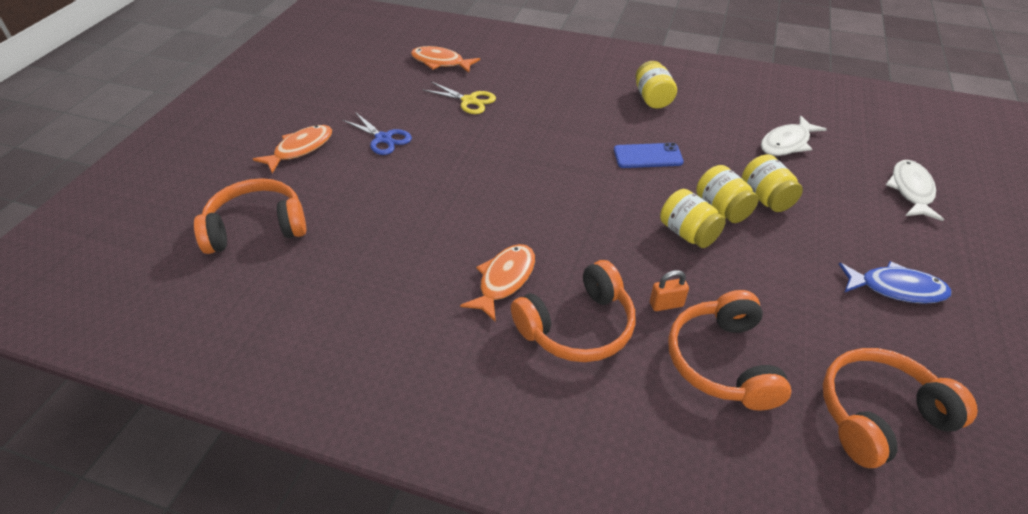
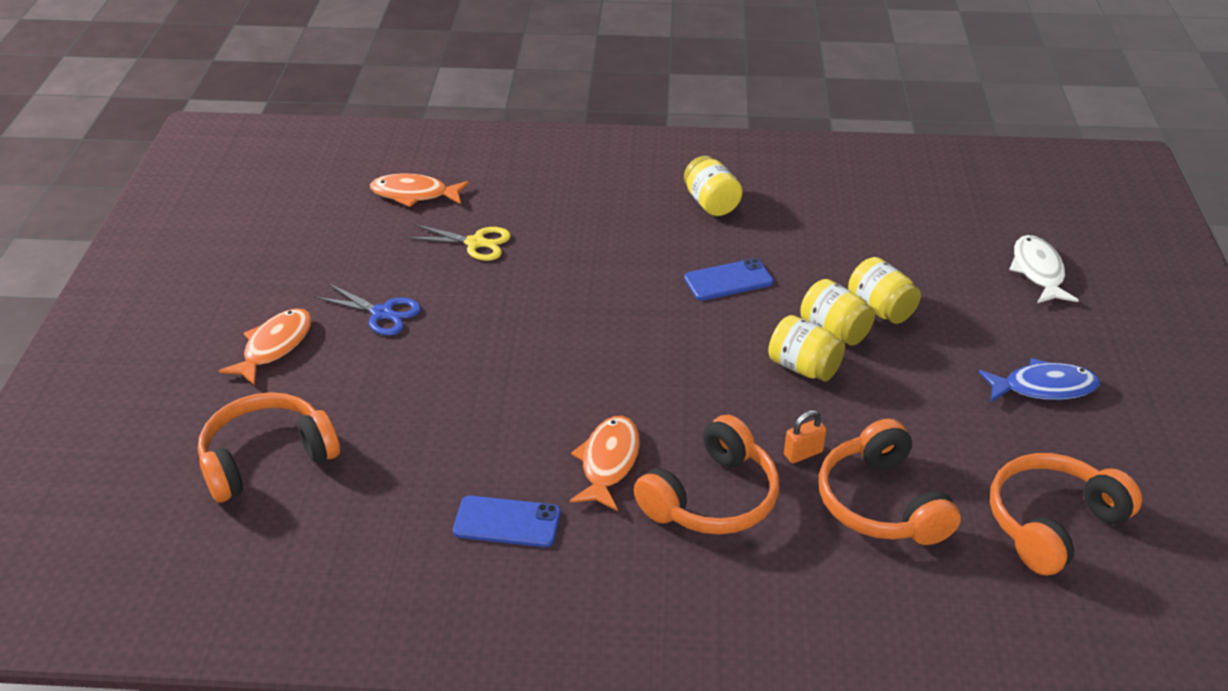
camera: 15 degrees left, 5 degrees down
white fish [761,115,827,156] -> none
none -> blue phone [453,496,561,547]

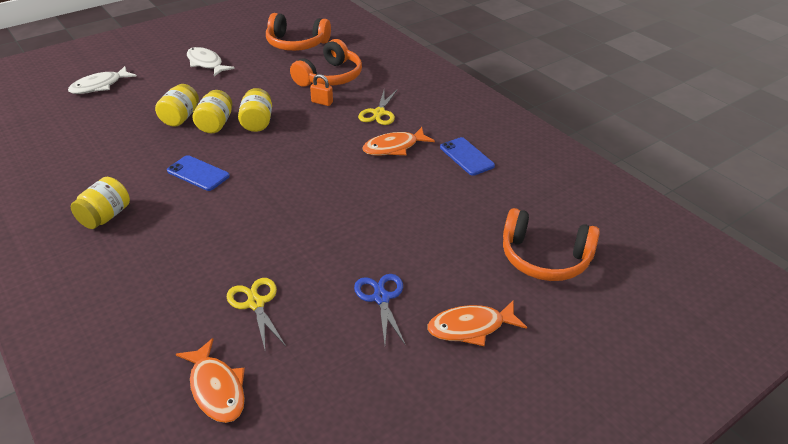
camera: 130 degrees left, 0 degrees up
orange headphones [634,415,779,535] -> yellow scissors [358,89,398,125]
blue fish [978,358,1100,402] -> white fish [187,47,235,76]

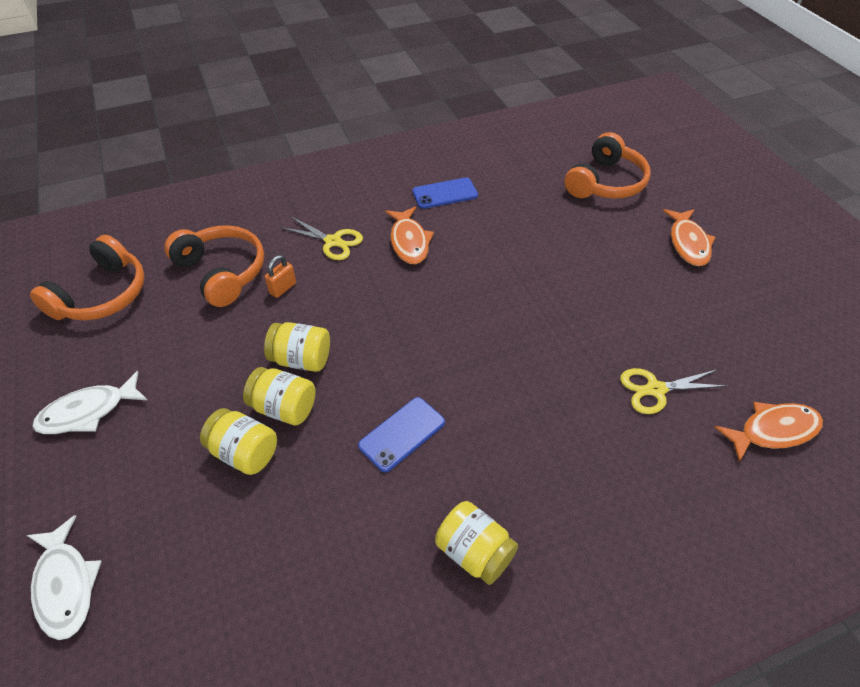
camera: 75 degrees left, 10 degrees up
blue scissors [354,274,406,346] -> none

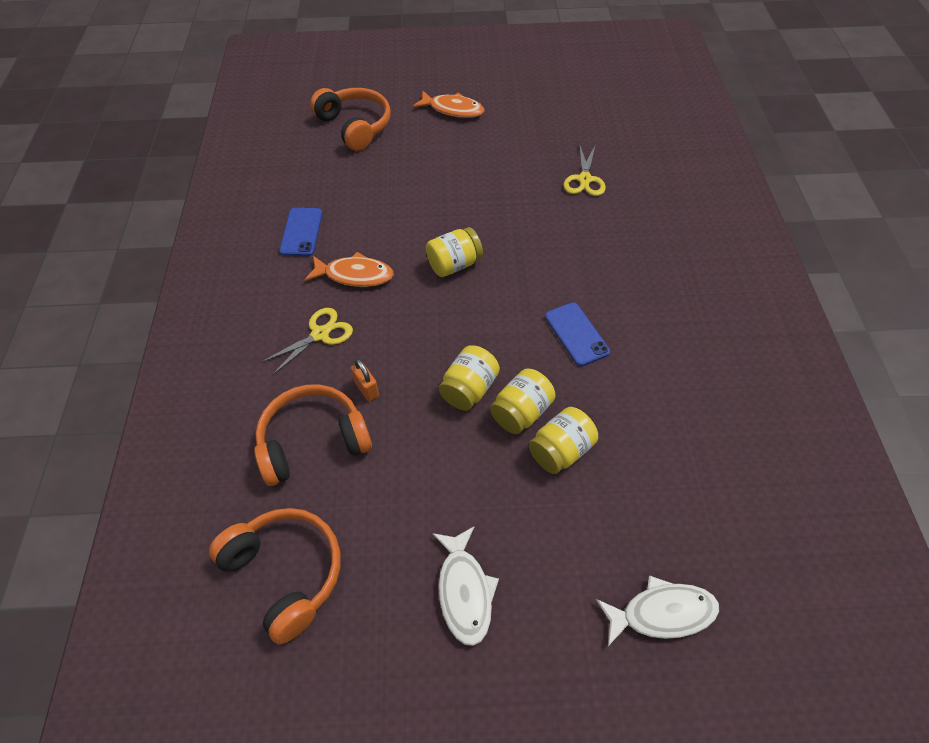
camera: 70 degrees left, 5 degrees up
yellow jar [435,501,518,585] -> yellow jar moved to [426,227,483,277]
orange fish [715,402,823,462] -> none

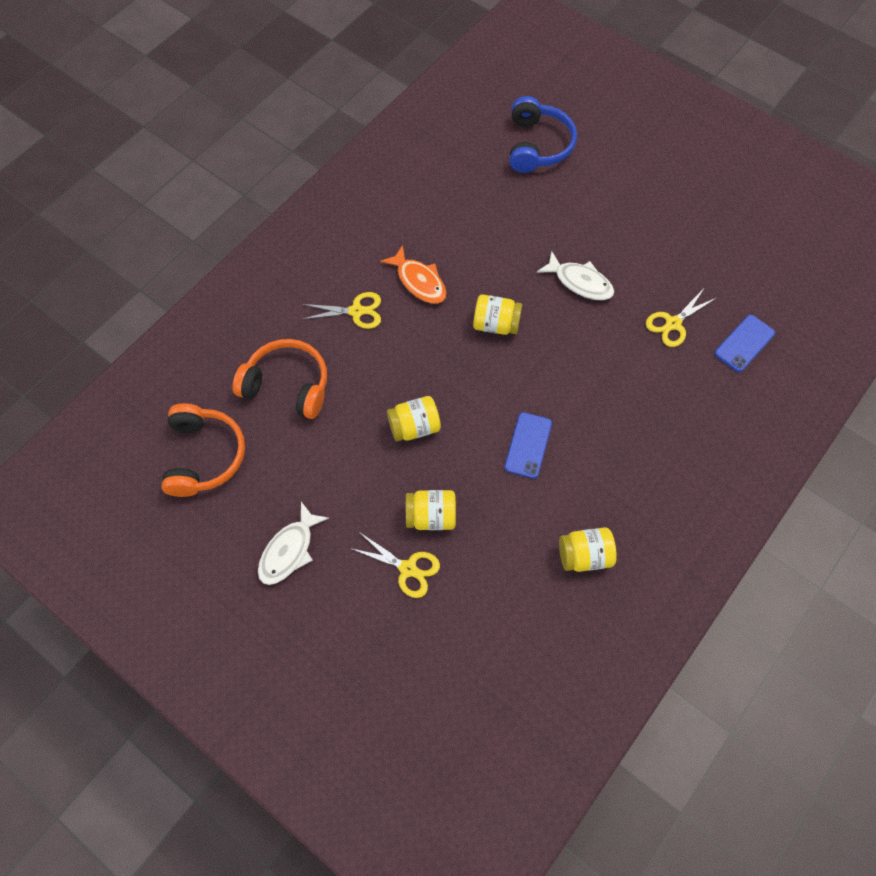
camera: 40 degrees right, 10 degrees up
blue phone [279,208,323,256] -> blue phone moved to [714,315,775,372]
orange headphones [310,88,391,151] -> blue headphones [509,96,577,173]
orange padlock [351,359,379,401] -> none
orange fish [412,91,484,118] -> none
yellow jar [490,369,556,434] -> yellow jar moved to [559,527,617,572]
white fish [596,575,719,646] -> white fish moved to [537,251,614,300]
none -> yellow scissors [350,532,440,598]

